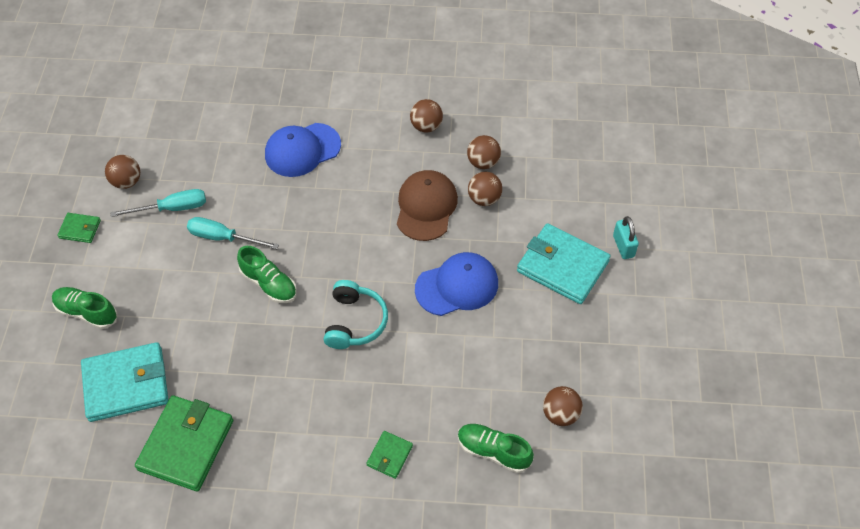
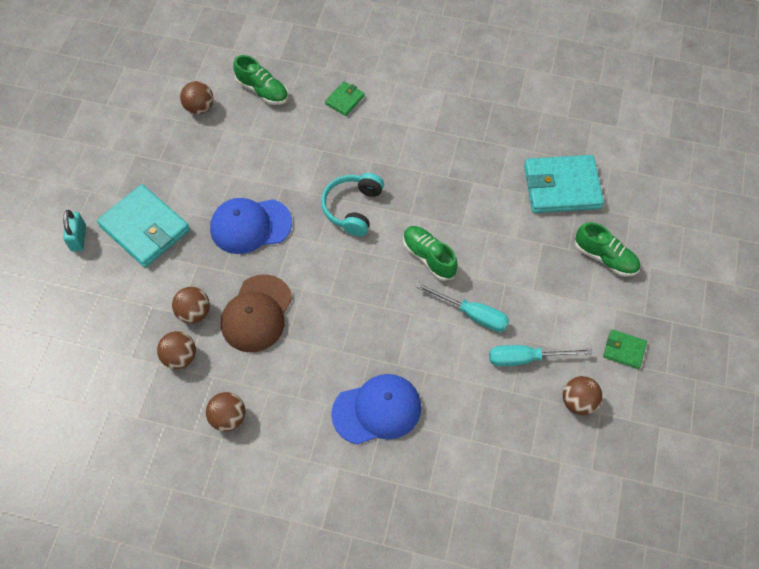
camera: 170 degrees left, 5 degrees up
green wallet [135,395,233,492] -> none

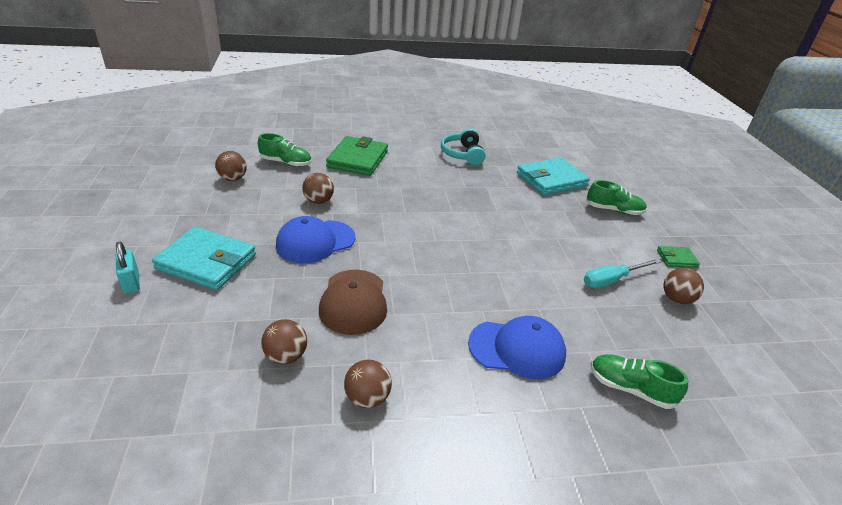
camera: 25 degrees left, 25 degrees down
brown ball [172,287,210,324] -> brown ball moved to [302,173,334,204]
turquoise headphones [321,173,384,236] -> turquoise headphones moved to [441,128,485,165]
green wallet [325,81,365,116] -> green wallet [326,136,388,176], size x2.08
blue cap [331,374,421,445] -> blue cap turned 45 degrees clockwise [468,316,566,380]
green shoe [403,226,458,281] -> green shoe moved to [591,354,688,409]
turquoise screwdriver [415,282,509,332] -> none

